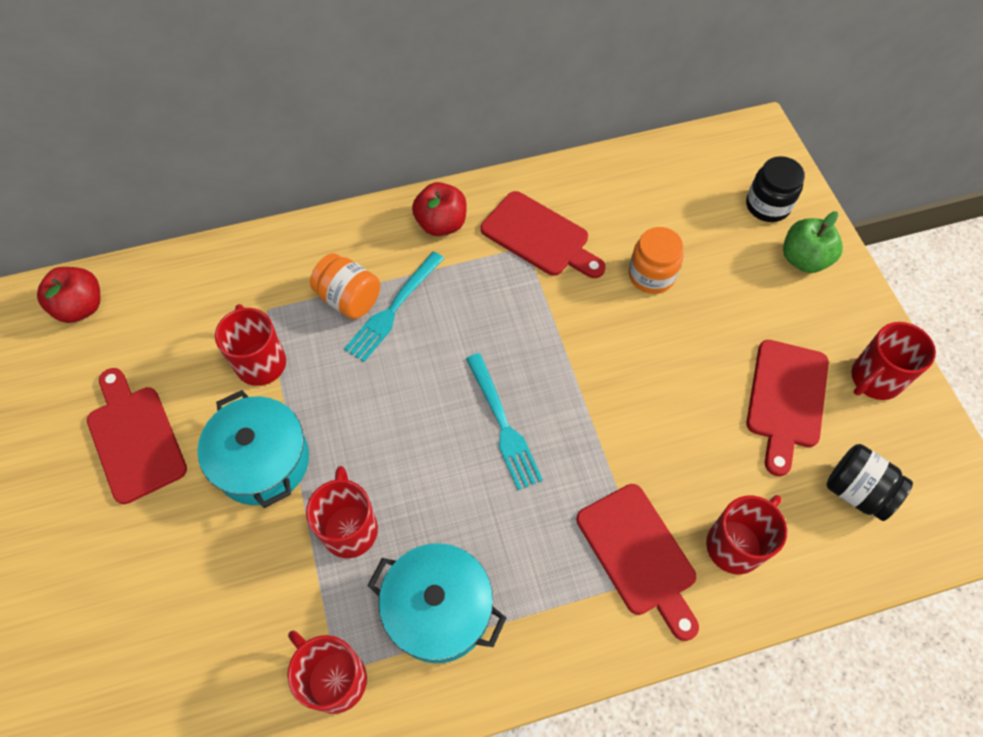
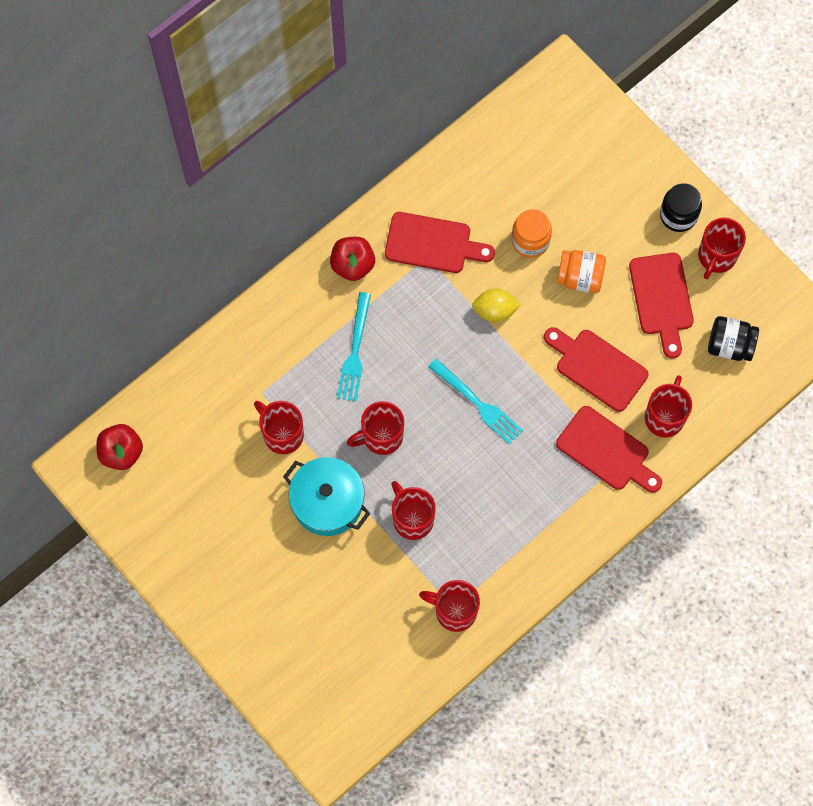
camera: 25 degrees left, 10 degrees up
red cutting board [87,368,187,504] -> red cutting board moved to [544,327,648,412]
orange jar [310,253,380,319] -> orange jar moved to [557,250,606,293]
turquoise pot [367,543,507,663] -> none
black jar [746,156,805,222] -> black jar moved to [660,183,702,232]
green apple [783,211,843,273] -> none
none -> red mug [347,401,404,455]
none -> yellow lemon [472,288,521,322]

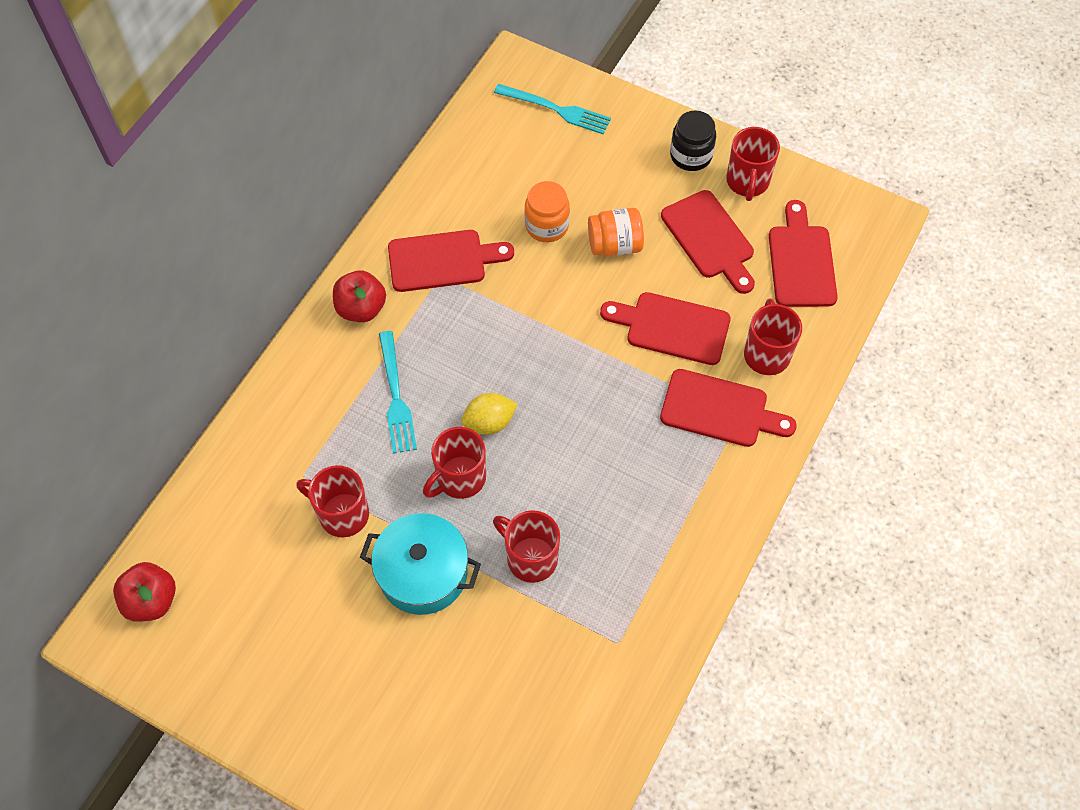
camera: 20 degrees left, 10 degrees down
red mug [419,580,480,632] -> none
turquoise fork [428,359,523,444] -> turquoise fork moved to [494,84,611,134]
yellow lemon [472,288,521,322] -> yellow lemon moved to [461,393,518,435]
black jar [708,316,759,361] -> red cutting board [769,200,838,307]

